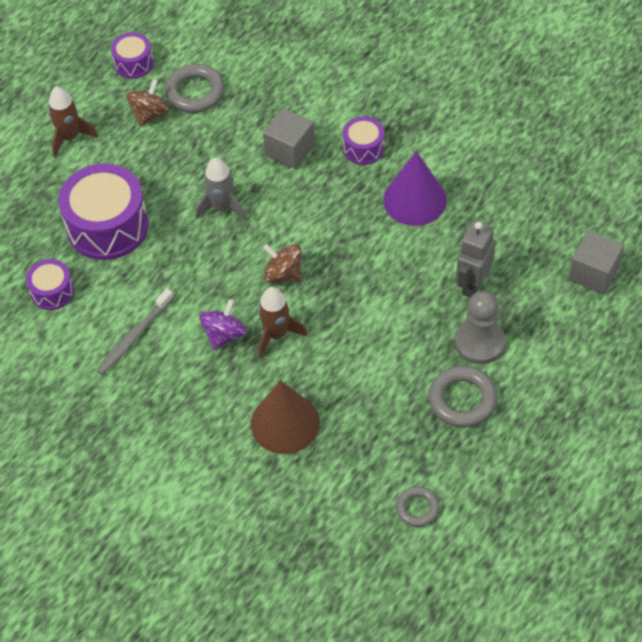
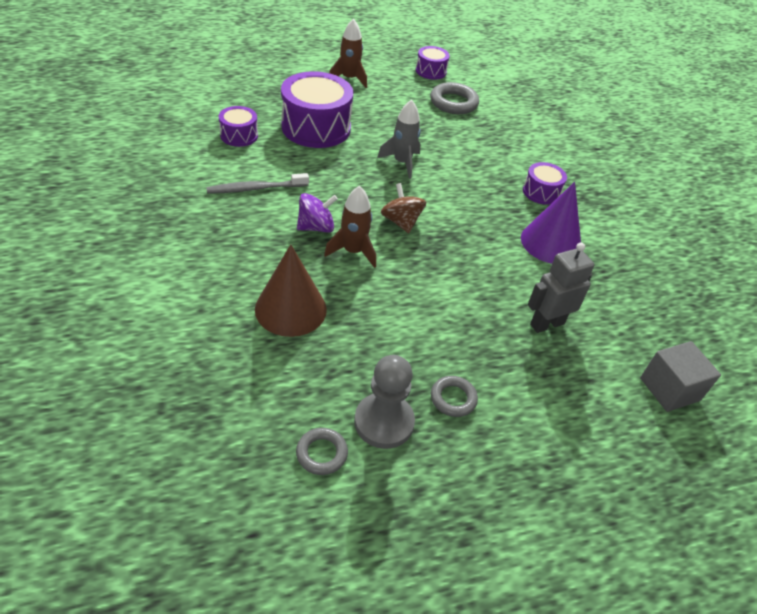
camera: 30 degrees right, 10 degrees down
brown spinning top [126,79,170,127] -> none
grey cube [263,108,315,169] -> none
grey ring [428,366,497,428] -> grey ring [431,376,478,417], size x0.61
grey pawn [455,291,505,364] -> grey pawn moved to [354,355,415,449]

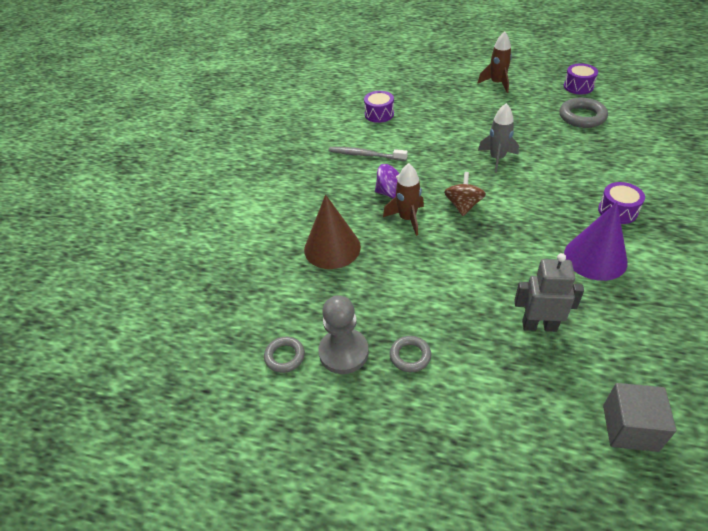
camera: 40 degrees right, 0 degrees up
purple drum [281,71,353,148] -> none

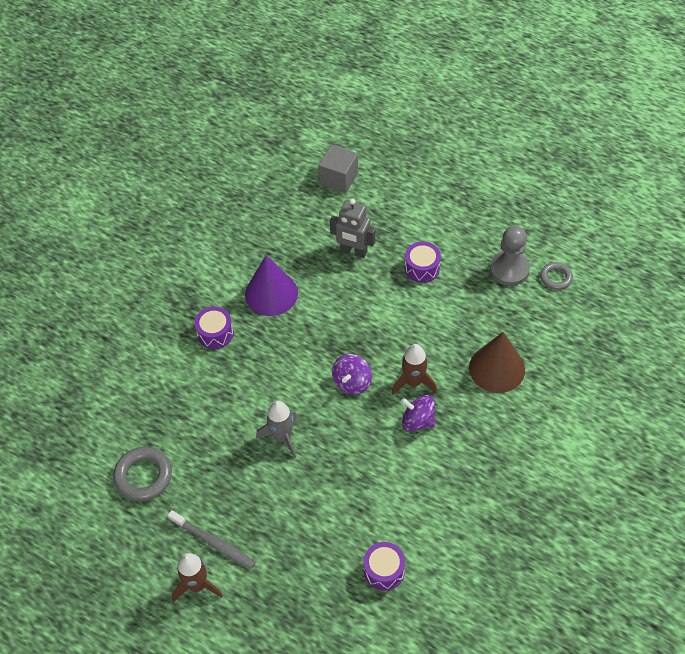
camera: 165 degrees left, 10 degrees up
grey toothbrush [328,147,408,161] -> grey toothbrush moved to [168,510,255,569]
grey ring [390,336,431,372] -> none
brown spinning top [444,172,486,216] -> purple spinning top [332,354,372,395]
purple drum [564,63,598,94] -> purple drum moved to [405,242,441,283]

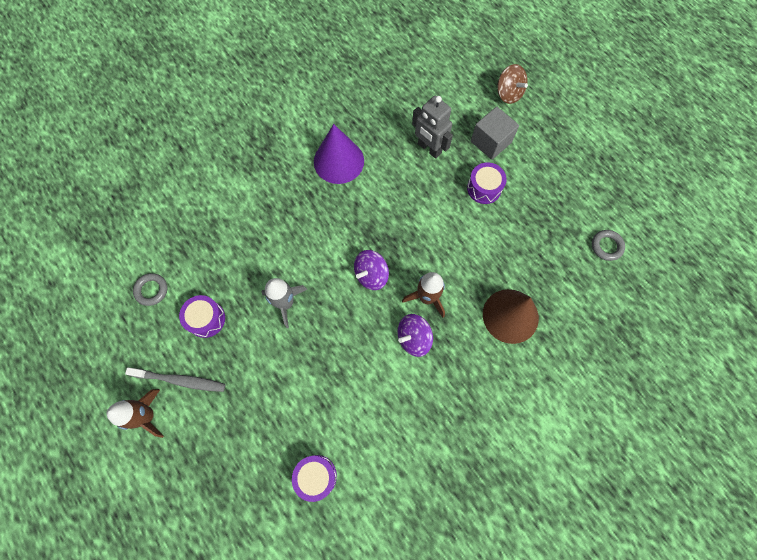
camera: 20 degrees right, 15 degrees up
grey ring [113,447,172,501] -> grey ring [133,273,168,306], size x0.61
grey toothbrush [168,510,255,569] -> grey toothbrush turned 45 degrees counterclockwise [125,367,225,392]
purple drum [195,306,234,349] -> purple drum moved to [179,295,225,338]
grey cube [318,145,358,193] -> grey cube moved to [471,106,519,160]
purple spinning top [401,395,435,431] -> purple spinning top turned 75 degrees counterclockwise [398,314,433,357]
grey pawn [490,226,530,286] -> none
none -> brown spinning top [497,64,528,104]

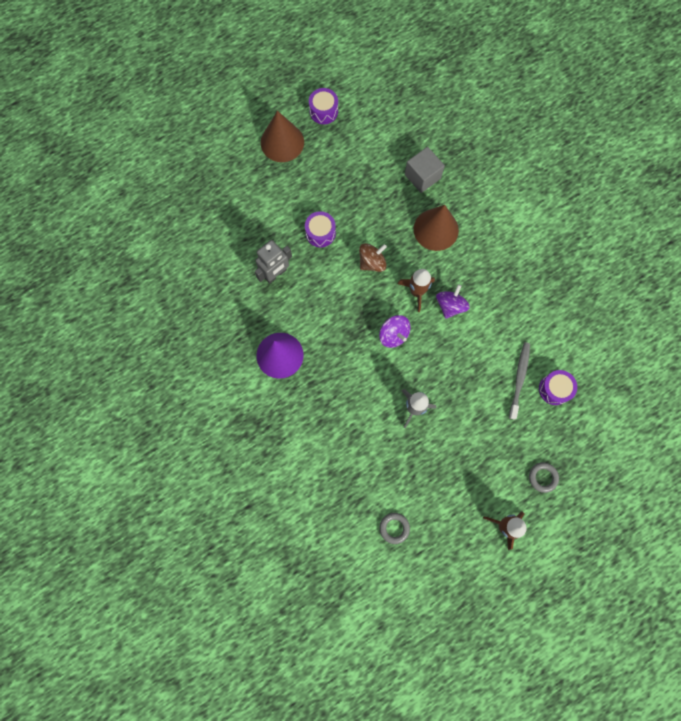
camera: 85 degrees left, 5 degrees up
grey toothbrush [125,367,225,392] -> grey toothbrush moved to [509,342,530,420]
purple drum [179,295,225,338] -> purple drum moved to [309,88,338,124]
purple spinning top [398,314,433,357] -> purple spinning top turned 135 degrees counterclockwise [436,284,470,319]
grey cube [471,106,519,160] -> grey cube moved to [405,147,445,193]
brown spinning top [497,64,528,104] -> brown spinning top moved to [359,243,387,272]
grey ring [592,230,625,261] -> grey ring moved to [529,462,559,493]
none -> brown cone [261,111,304,162]

